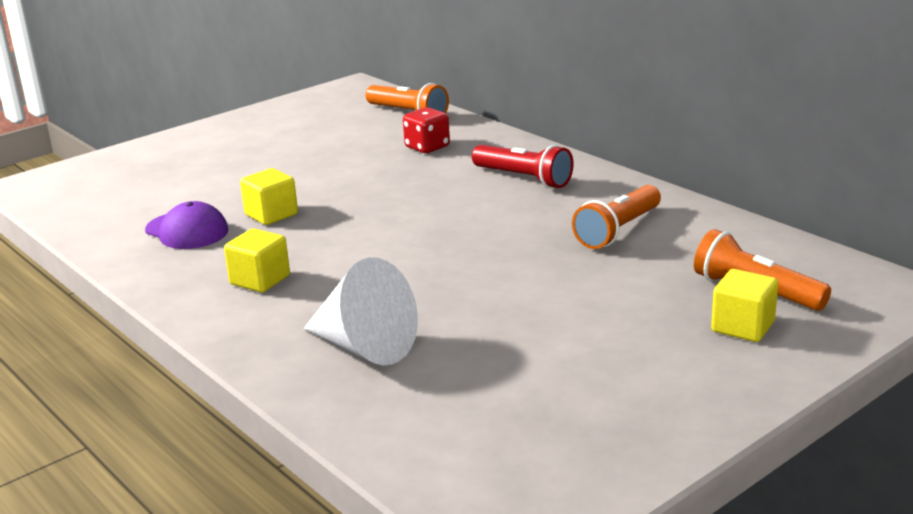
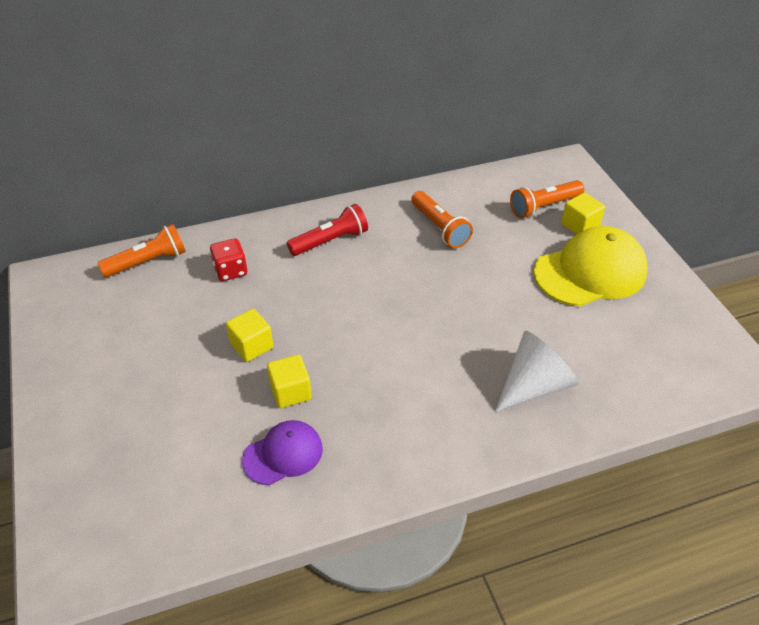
camera: 70 degrees left, 20 degrees up
yellow cube [224,228,290,293] -> yellow cube moved to [226,309,273,362]
none -> yellow cap [534,226,648,306]

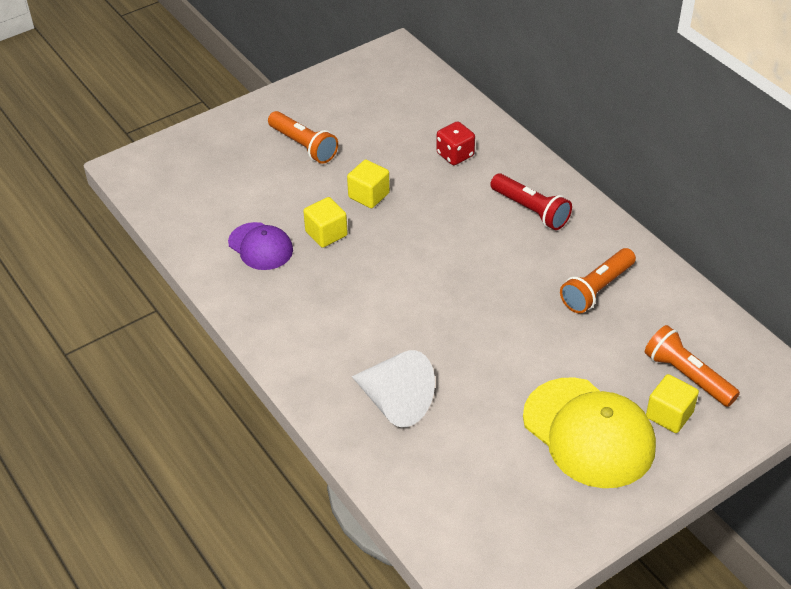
camera: 75 degrees right, 0 degrees up
orange flashlight [97,224,186,277] -> orange flashlight moved to [268,111,338,164]

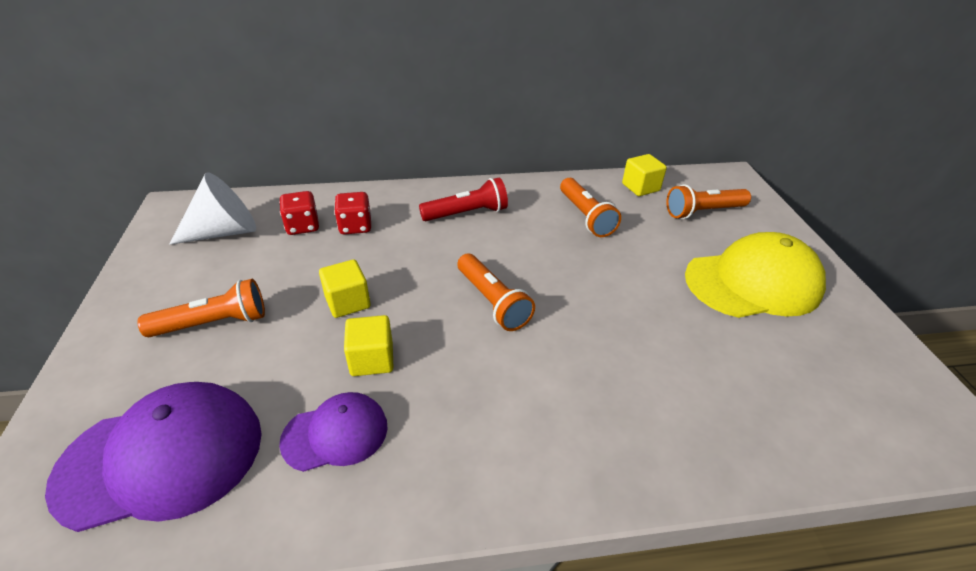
camera: 65 degrees left, 5 degrees down
white cone [352,350,435,427] -> white cone moved to [170,172,256,245]
yellow cube [646,374,699,433] -> yellow cube moved to [622,154,667,196]
none -> purple cap [45,382,262,532]
none -> red dice [279,191,319,235]
none -> orange flashlight [457,254,535,331]

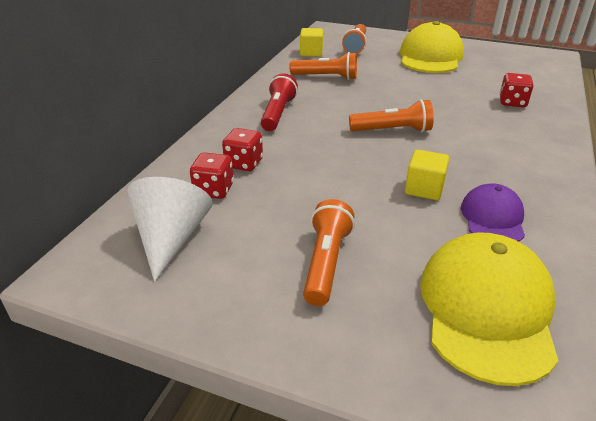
camera: 60 degrees left, 5 degrees down
purple cap [45,382,262,532] -> yellow cap [420,232,558,386]
yellow cube [319,260,370,318] -> none
none -> red dice [499,73,534,107]

